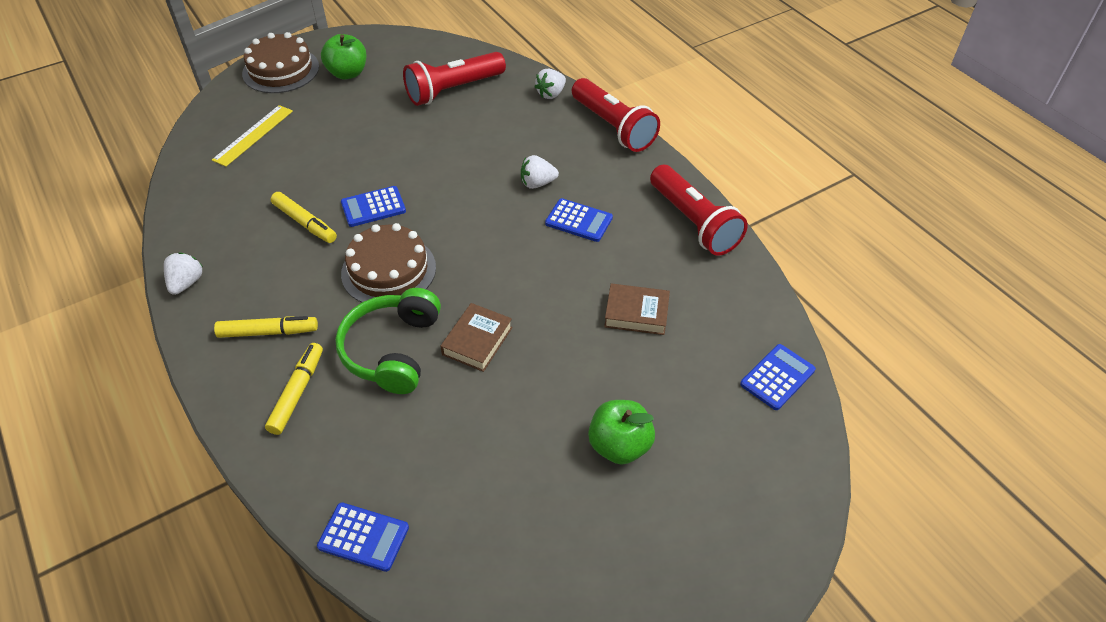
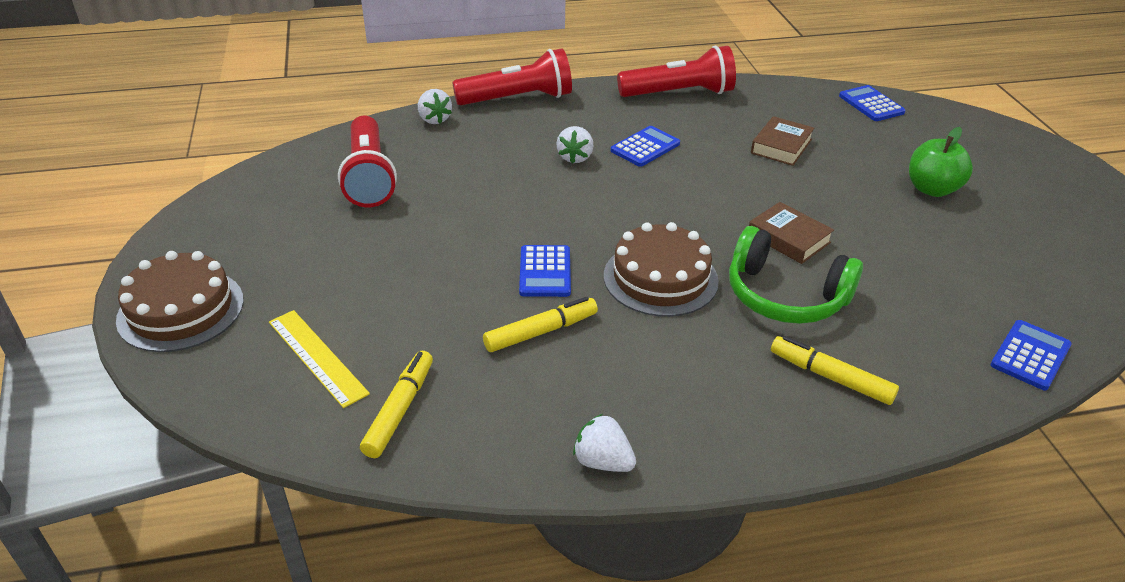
camera: 70 degrees left, 10 degrees down
yellow marker [214,316,318,338] -> yellow marker moved to [360,351,433,458]
green apple [321,34,366,80] -> none

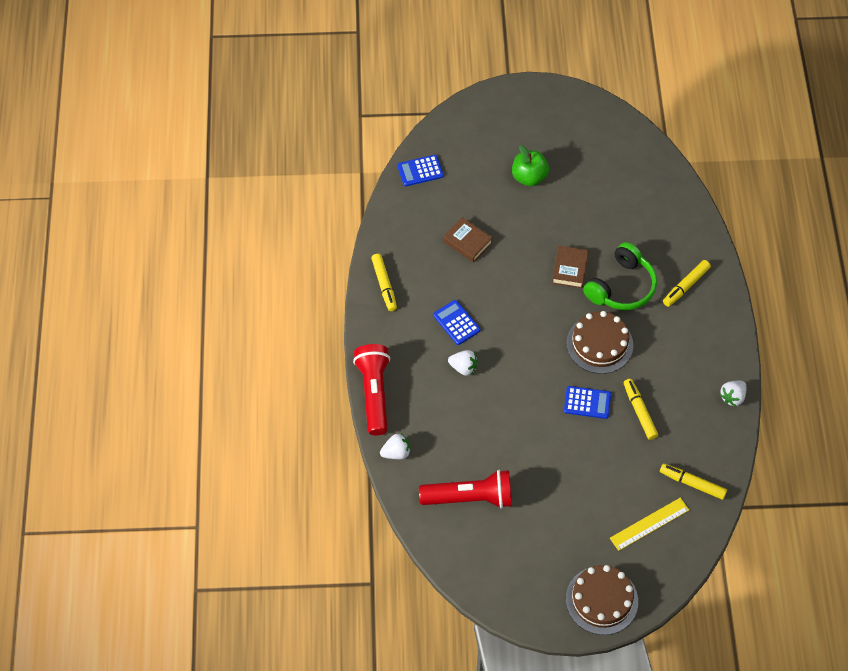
camera: 80 degrees left, 20 degrees up
red flashlight [617,45,736,97] -> yellow marker [371,254,397,311]
brown book [749,202,834,264] -> brown book turned 45 degrees counterclockwise [552,246,589,288]
blue calculator [991,320,1072,390] -> none

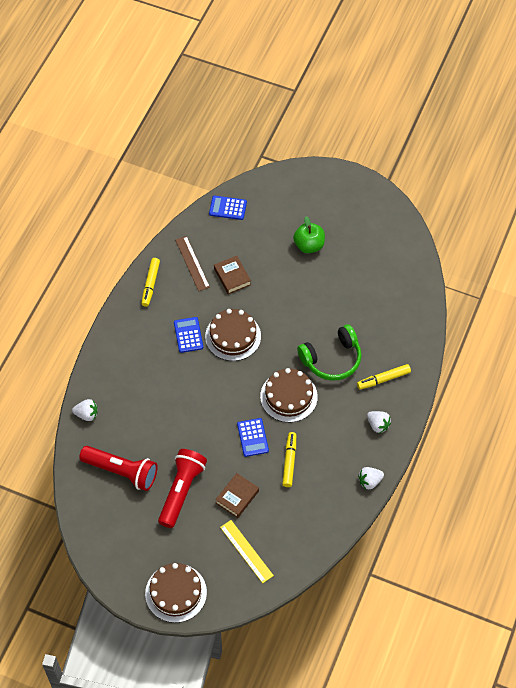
camera: 25 degrees right, 0 degrees up
red flashlight [353,344,390,435] -> red flashlight moved to [158,449,207,528]
white strawberry [448,350,478,376] -> white strawberry moved to [367,411,391,433]
brown book [552,246,589,288] -> brown book moved to [215,473,259,518]
blue calculator [564,386,611,419] -> blue calculator turned 45 degrees clockwise [237,418,269,457]
yellow ruler [610,498,689,551] -> yellow ruler turned 60 degrees clockwise [220,520,274,583]
yellow marker [660,464,727,500] -> none
none -> brown ruler [175,236,210,291]
none -> brown cake [205,309,261,361]

